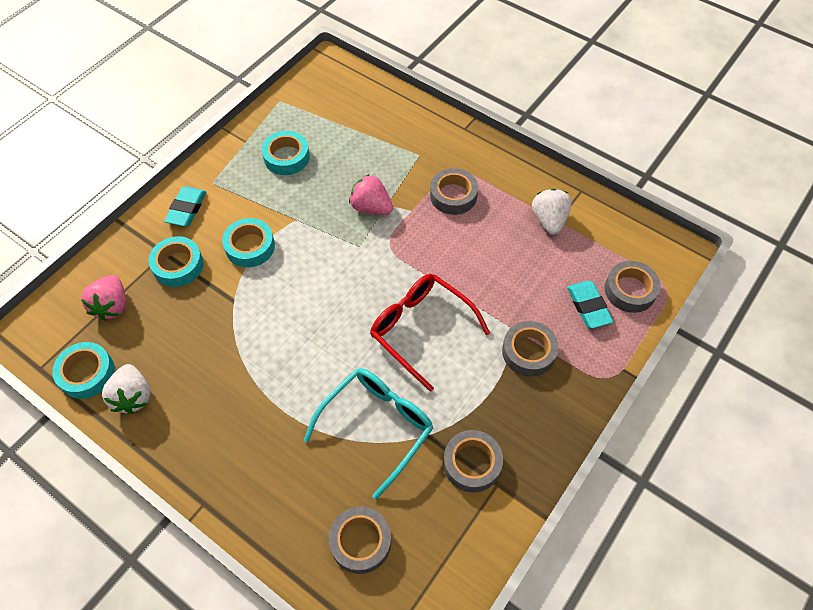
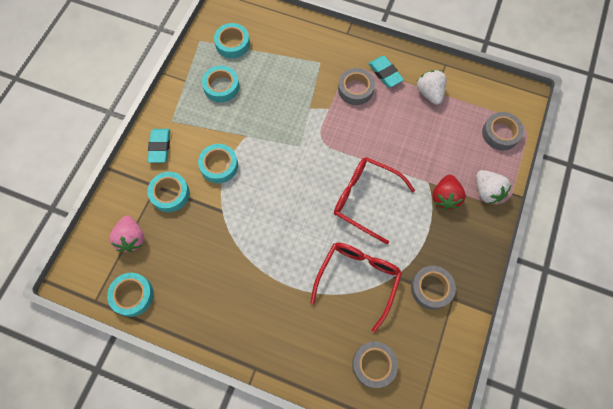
camera: 15 degrees left, 10 degrees up
white strawberry [102,364,151,414] -> white strawberry moved to [476,170,511,204]
turquoise glasses [304,368,433,499] -> red glasses [310,243,402,333]
pink strawberry [349,174,393,215] -> none
grey tape [502,321,559,377] -> red strawberry [432,175,466,210]
turquoise eraser [567,281,613,329] -> turquoise eraser moved to [368,56,404,87]
none -> turquoise tape [214,23,250,59]

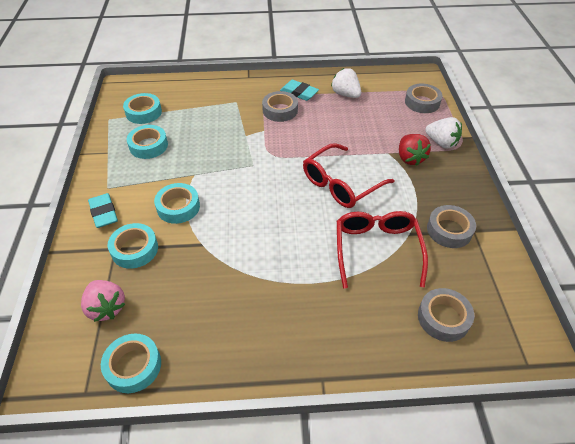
camera: 25 degrees left, 20 degrees down
red glasses [334,157,415,244] -> red glasses turned 45 degrees counterclockwise [303,143,394,208]

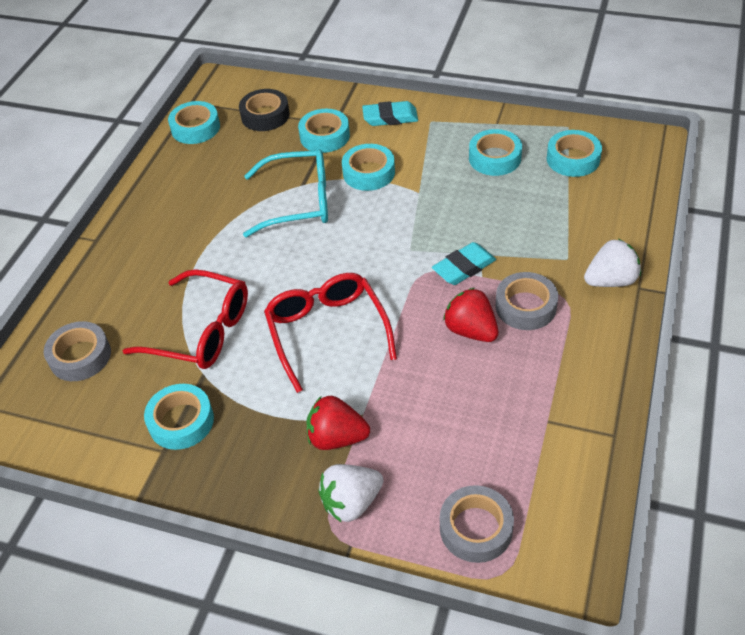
camera: 115 degrees right, 0 degrees up
pink strawberry [81,280,125,322] -> black tape [239,89,290,131]
turquoise eraser [280,80,319,101] -> turquoise eraser moved to [432,242,496,285]
white strawberry [331,68,361,98] -> white strawberry moved to [584,239,641,287]
grey tape [427,205,476,248] -> turquoise tape [144,384,214,450]
none -> turquoise glasses [243,149,328,237]
none -> red strawberry [443,288,499,342]

